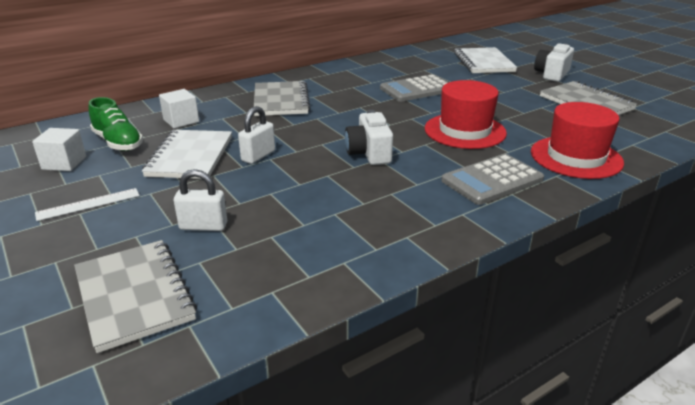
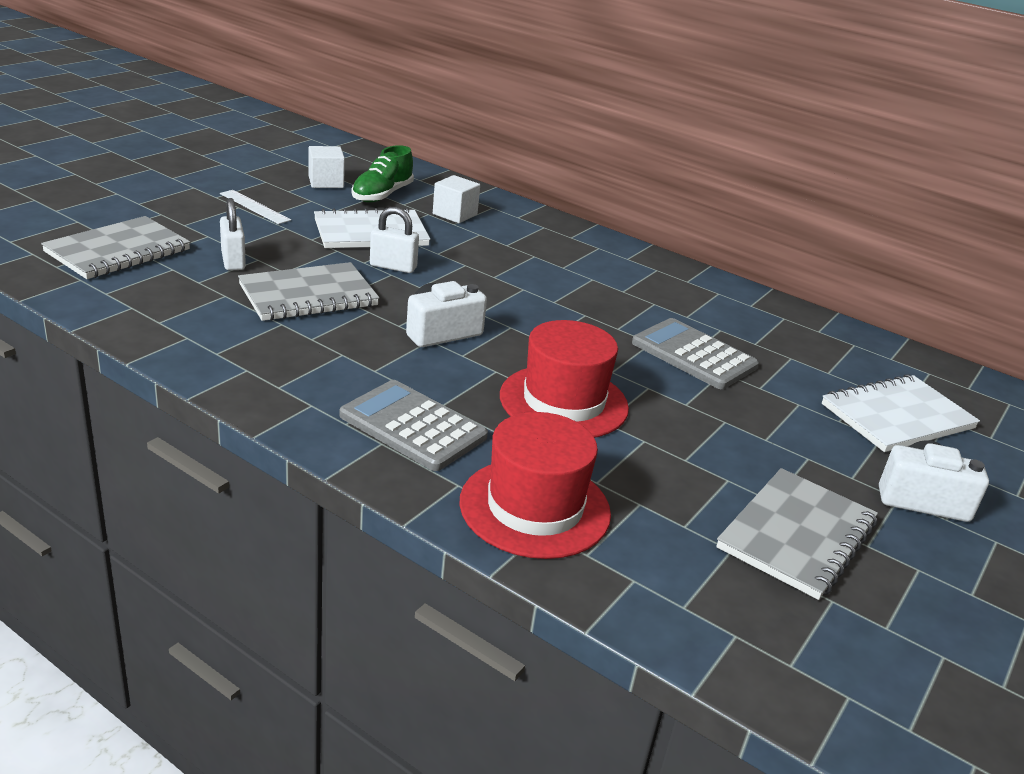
camera: 65 degrees right, 0 degrees up
grey notebook [254,81,311,116] -> grey notebook moved to [238,262,379,321]

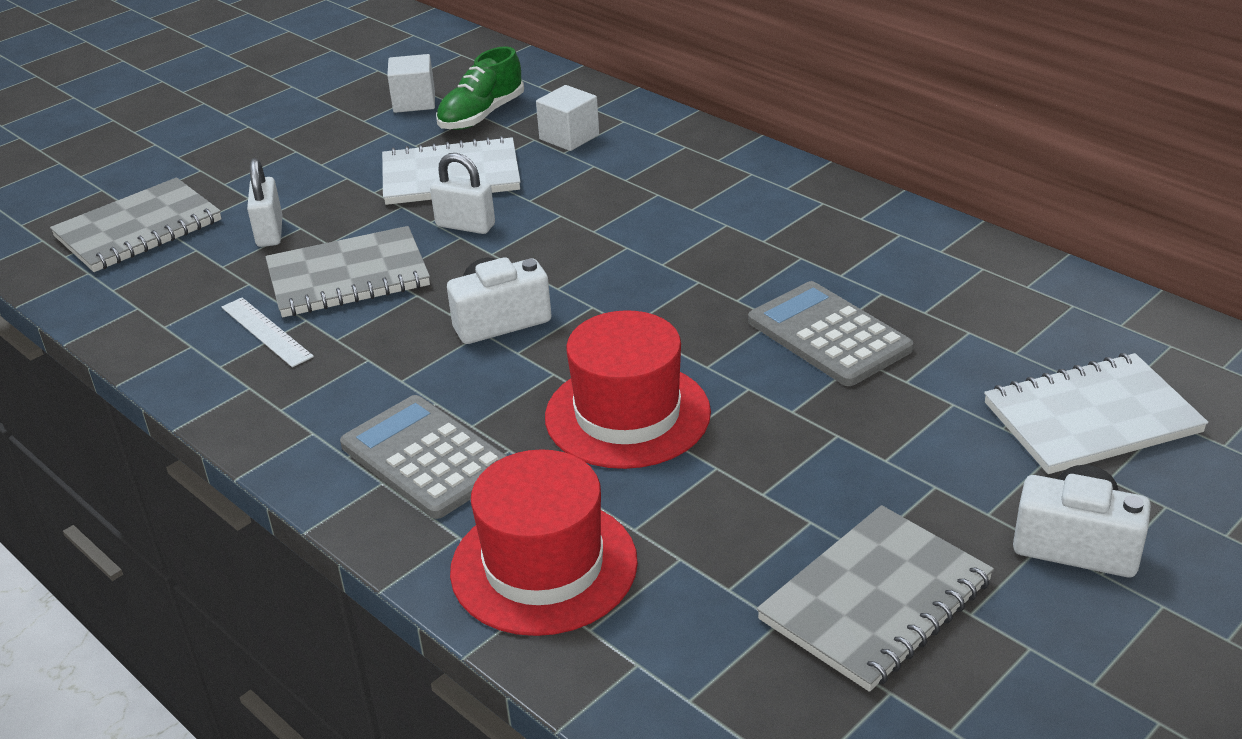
camera: 15 degrees right, 5 degrees up
white ruler [220,190,291,224] -> white ruler moved to [221,297,314,367]

